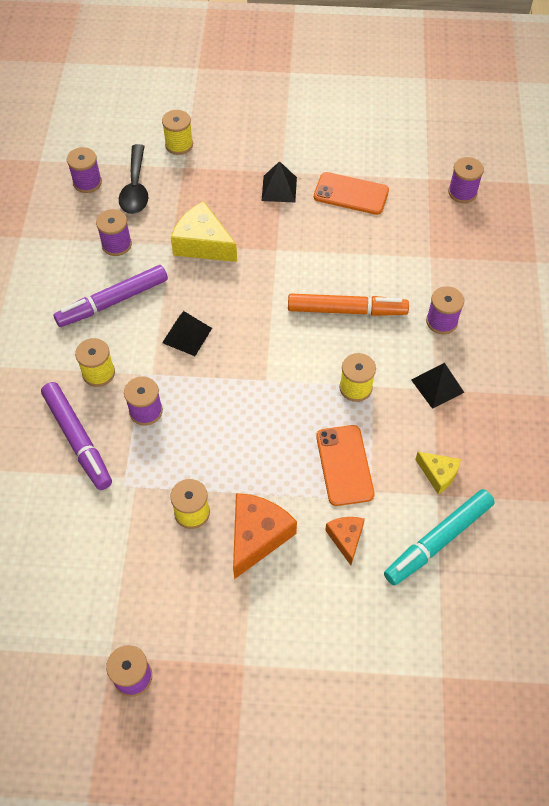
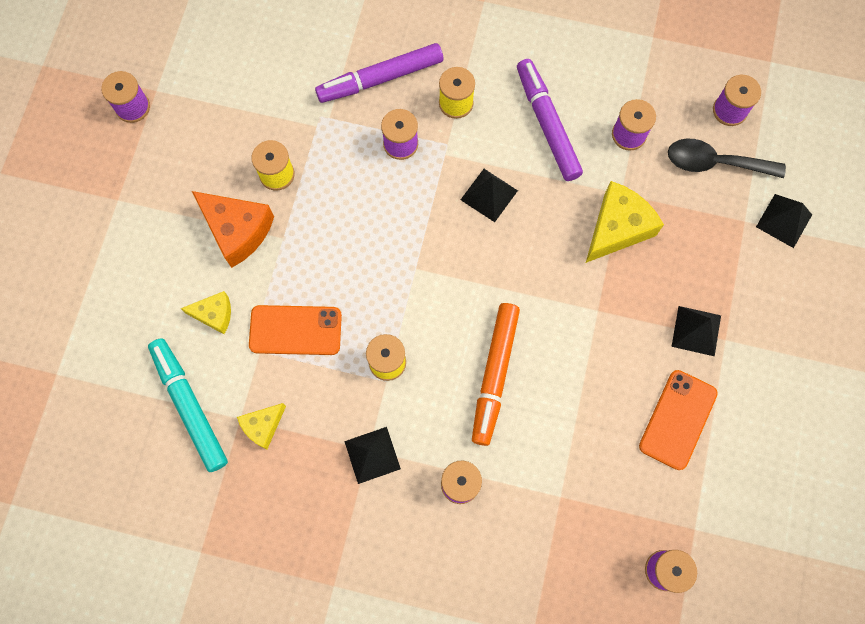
camera: 100 degrees right, 15 degrees up
yellow spool [162,110,193,155] -> black pyramid [756,194,812,248]
orange cheese [325,517,365,565] -> yellow cheese [181,291,231,334]

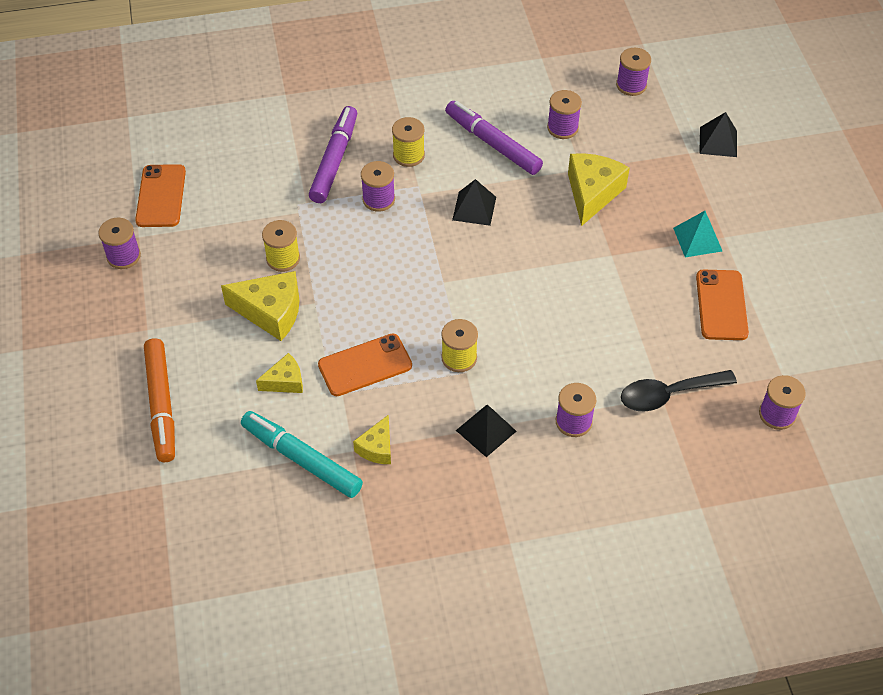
camera: 25 degrees left, 20 degrees down
orange cheese [192,191,274,268] -> yellow cheese [221,271,300,341]
purple marker [315,43,443,103] -> purple marker turned 150 degrees clockwise [309,106,357,203]
orange marker [472,303,520,446] -> orange marker moved to [144,338,175,462]
black spoon [668,139,786,178] -> black spoon moved to [621,370,737,412]
black pyramid [671,306,721,356] -> turquoise pyramid [673,211,722,258]
none -> orange phone [135,164,186,227]

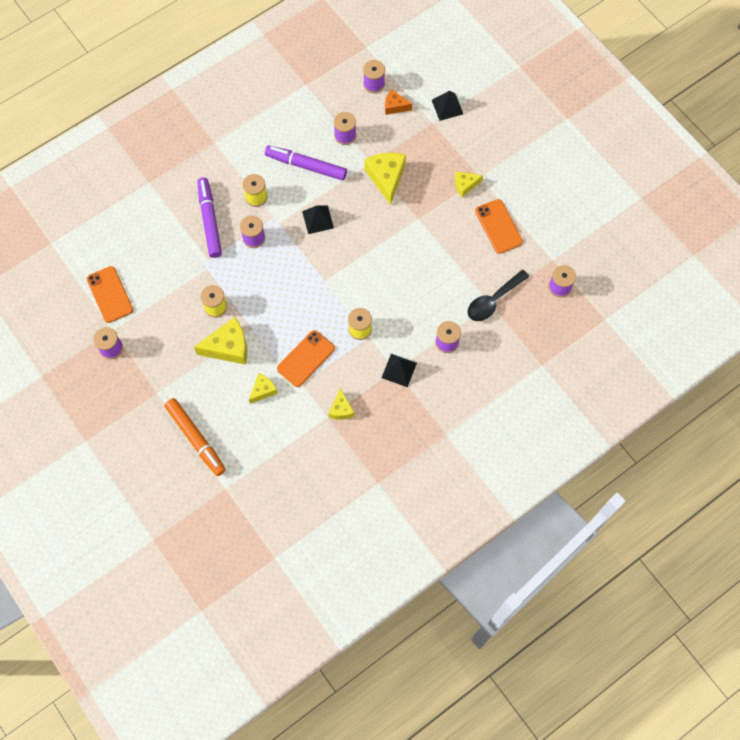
camera: 25 degrees left, 15 degrees up
turquoise marker [241,411,363,498] -> none
turquoise pyramid [673,211,722,258] -> yellow cheese [455,171,483,197]
none -> orange cheese [385,89,412,115]

